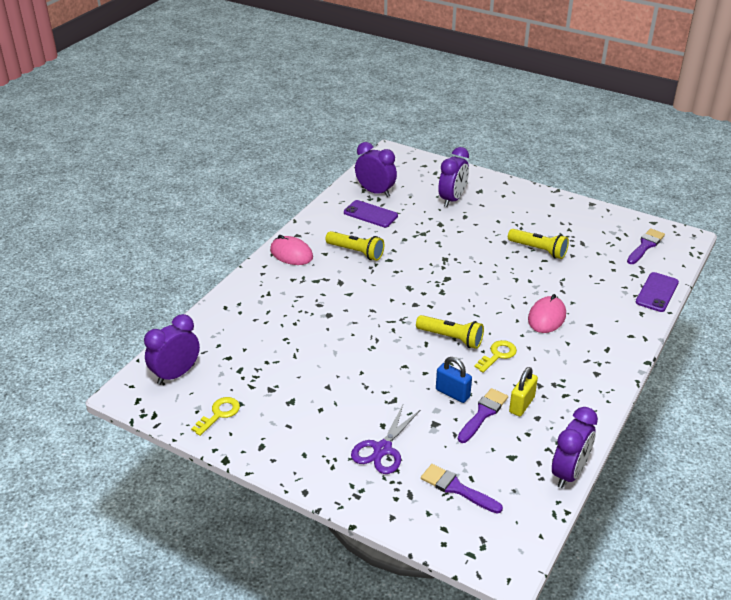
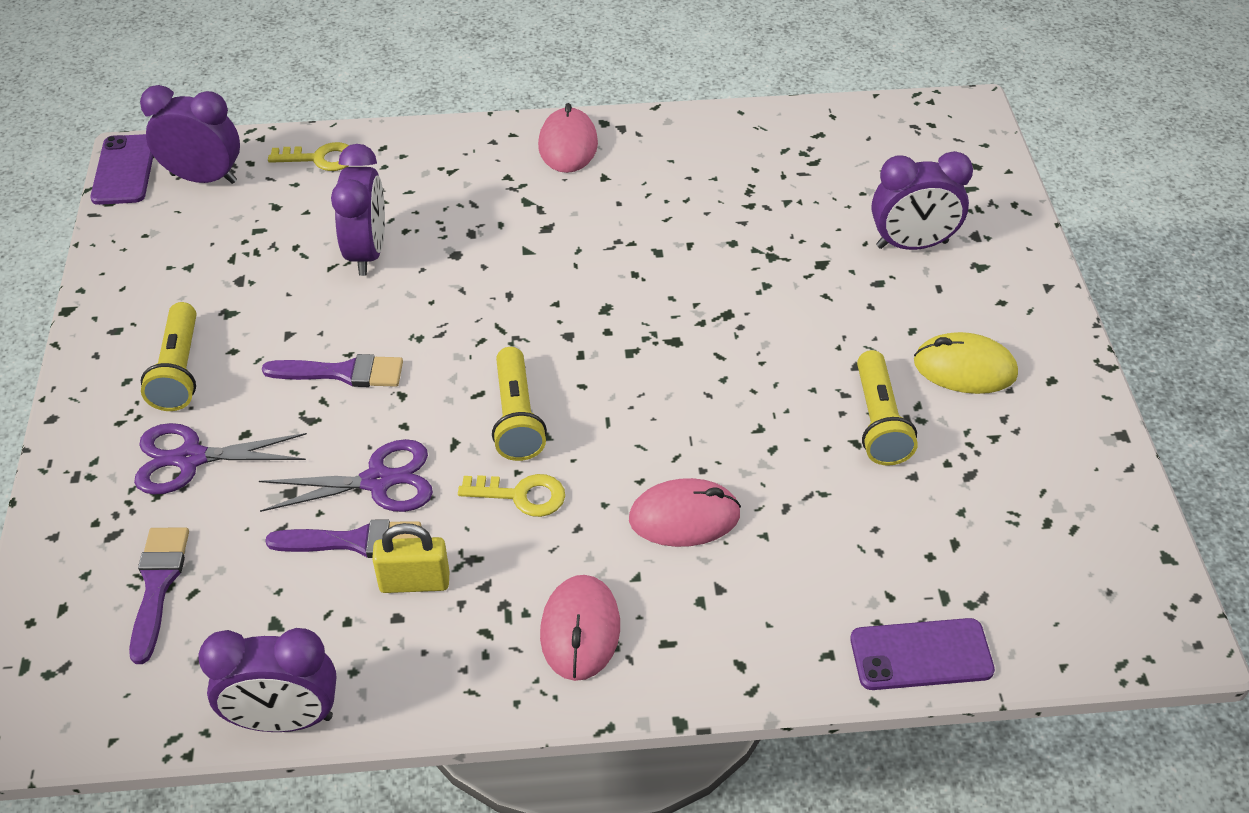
camera: 55 degrees right, 10 degrees up
yellow key [191,397,240,436] -> yellow key moved to [268,142,349,171]
yellow flashlight [325,231,384,261] -> yellow flashlight moved to [141,302,197,411]
purple phone [344,200,398,227] -> purple phone moved to [90,134,153,205]
purple clock [355,142,397,197] -> purple clock moved to [331,144,385,276]
blue padlock [436,357,472,403] -> purple scissors [259,439,433,512]
purple brush [627,228,665,264] -> purple brush moved to [262,354,403,387]
none -> pink mouse [540,575,620,681]
none -> yellow mouse [914,332,1018,394]

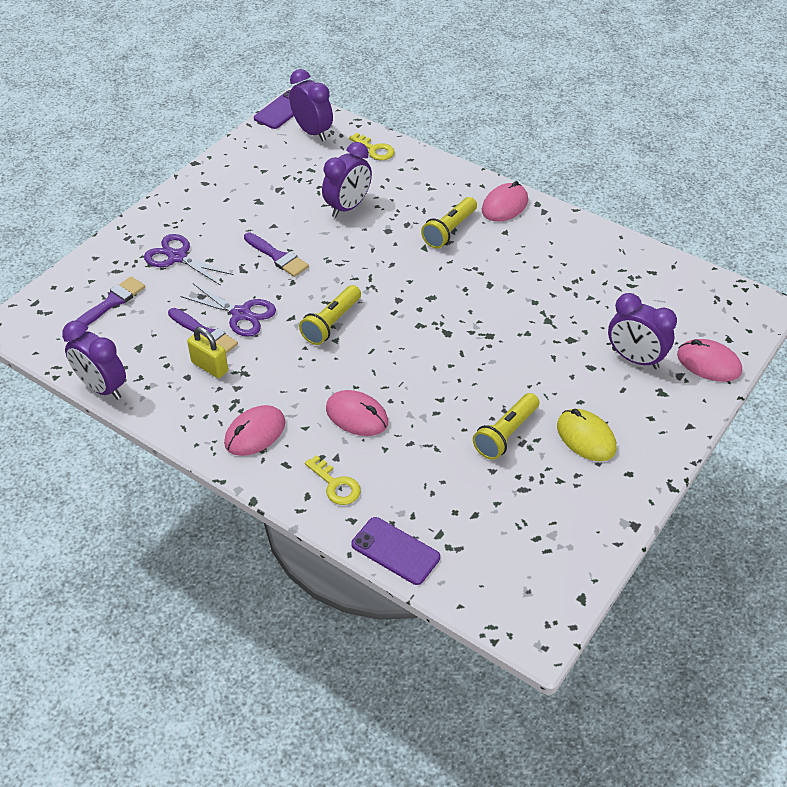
camera: 40 degrees right, 0 degrees up
yellow flashlight [141,302,197,411] -> yellow flashlight moved to [421,197,477,248]
yellow key [458,474,565,517] -> yellow key moved to [305,455,361,505]
none -> pink mouse [677,339,742,382]

